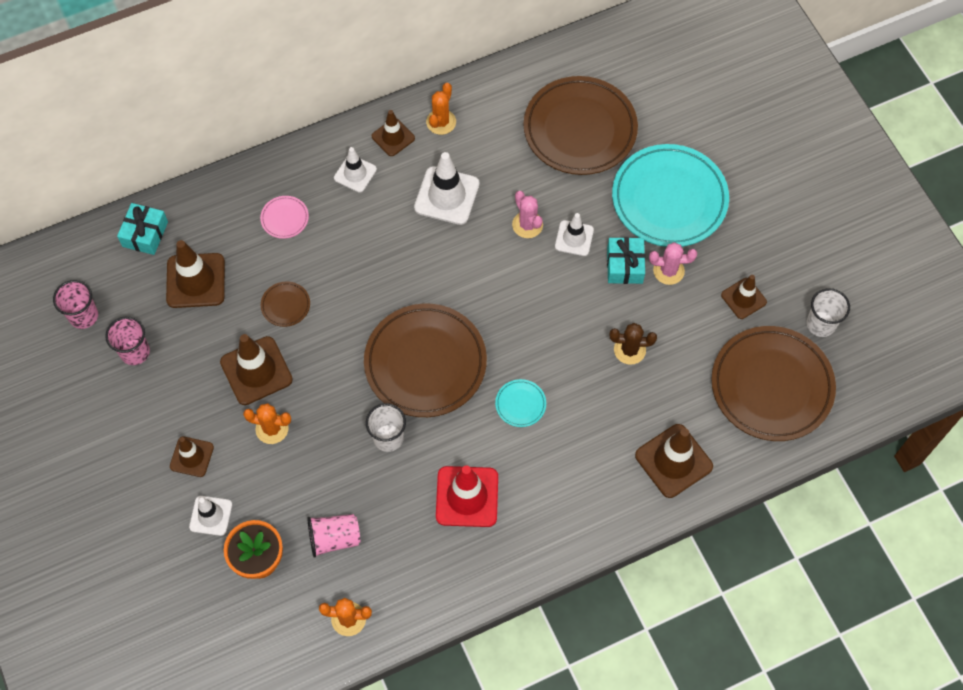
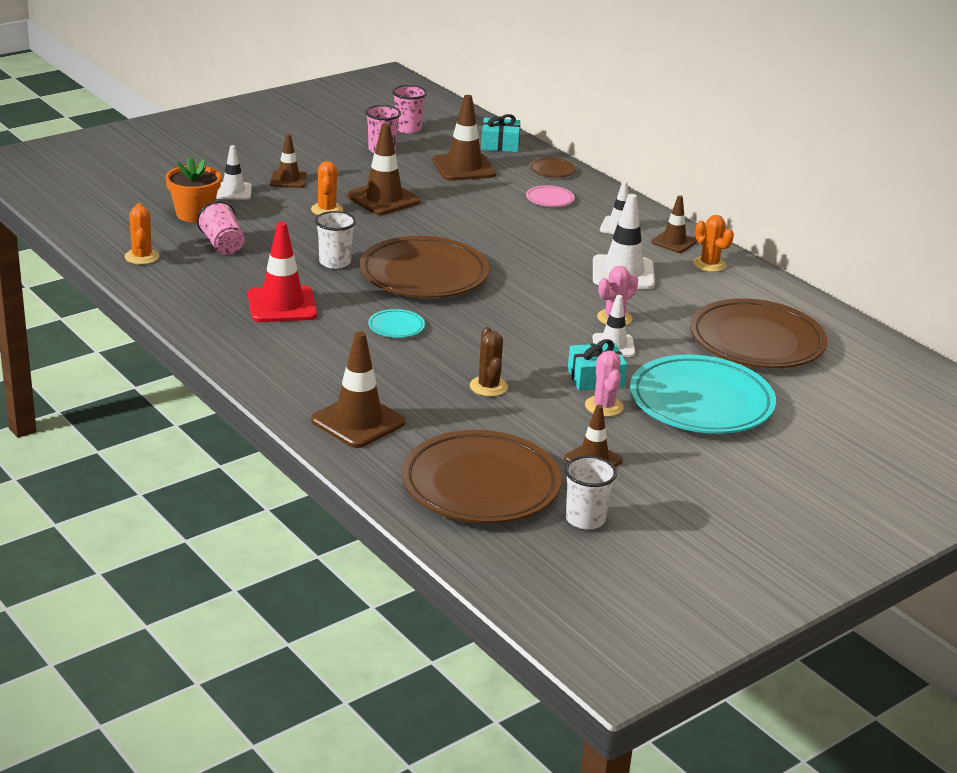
camera: 75 degrees right, 35 degrees down
brown plate [261,282,310,327] -> brown plate moved to [529,158,576,177]
orange cactus [426,83,456,135] -> orange cactus turned 45 degrees clockwise [693,215,734,272]

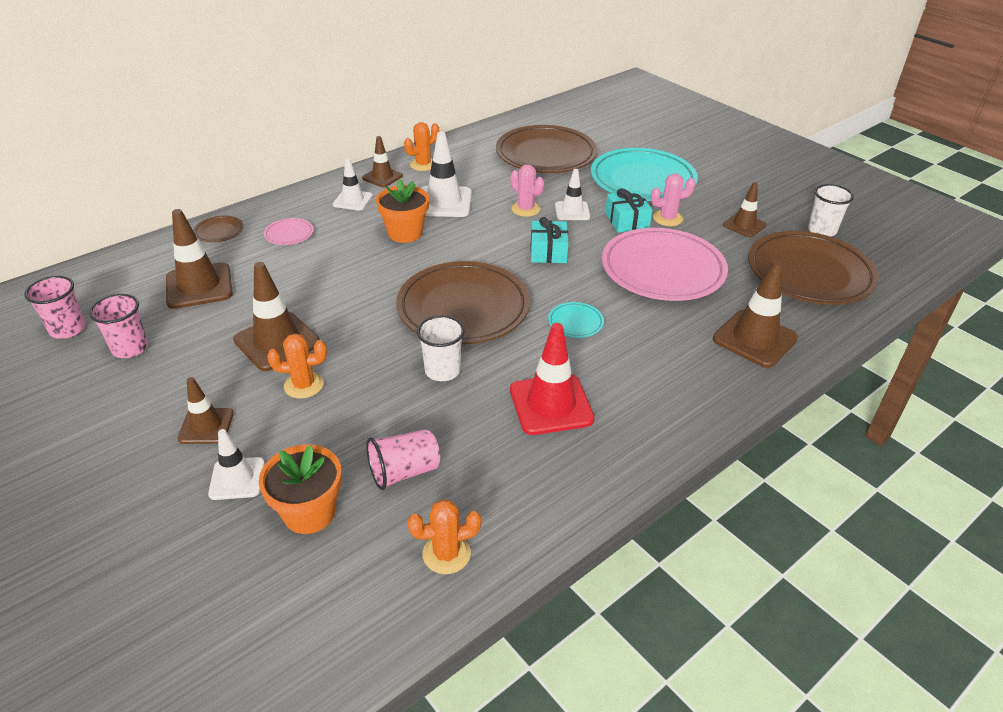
camera: 90 degrees left, 10 degrees up
brown cactus [470,327,508,397] -> pink plate [602,228,728,301]
turquoise gift [481,114,520,152] -> turquoise gift moved to [530,217,569,263]
none -> orange flower pot [376,179,429,243]

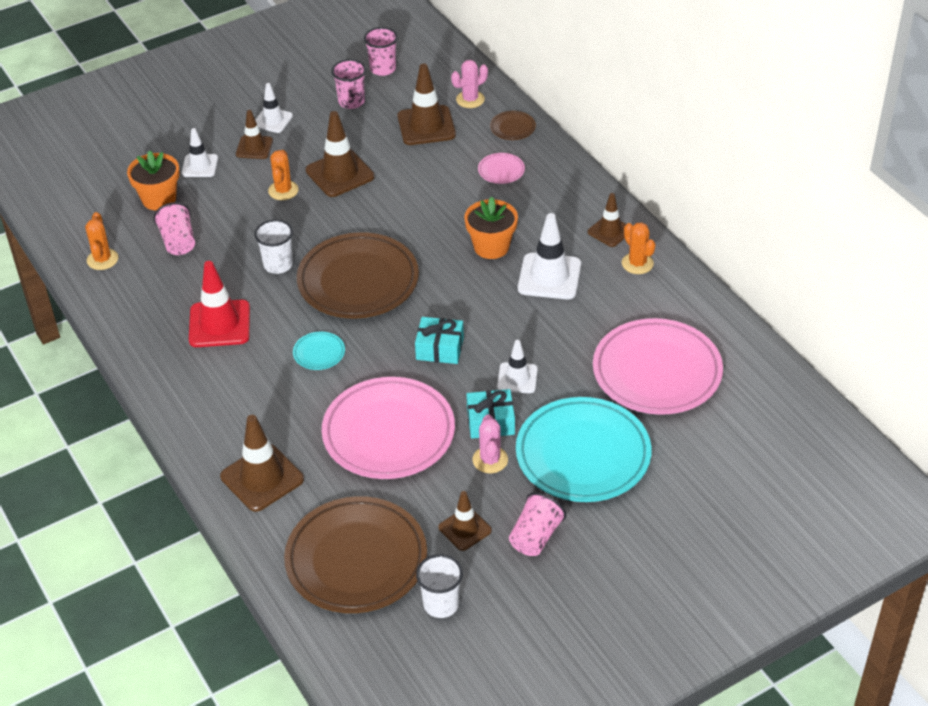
camera: 100 degrees right, 5 degrees up
white traffic cone [333,158,373,211] -> white traffic cone moved to [255,83,293,133]
brown plate [496,125,597,173] -> pink plate [593,318,723,415]
pink cactus [511,164,544,217] -> pink cactus moved to [451,60,488,108]
none -> pink cup [509,492,566,556]

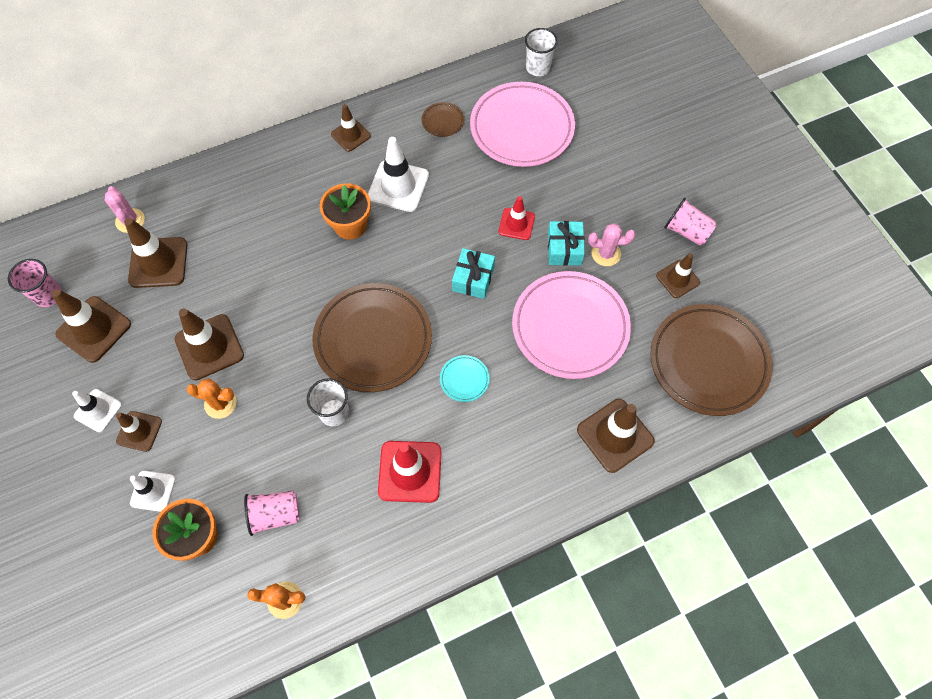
camera: 85 degrees left, 20 degrees up
pink cup [331,59,366,109] -> brown traffic cone [52,289,131,363]
white cup [416,554,463,618] -> white cup moved to [525,28,558,76]
pink plate [478,153,525,184] -> none
brown plate [490,111,536,140] -> brown plate moved to [421,102,464,137]
white traffic cone [497,340,538,393] -> red traffic cone [499,196,535,240]
turquoise plate [516,397,652,502] -> none
orange cactus [622,222,656,274] -> none

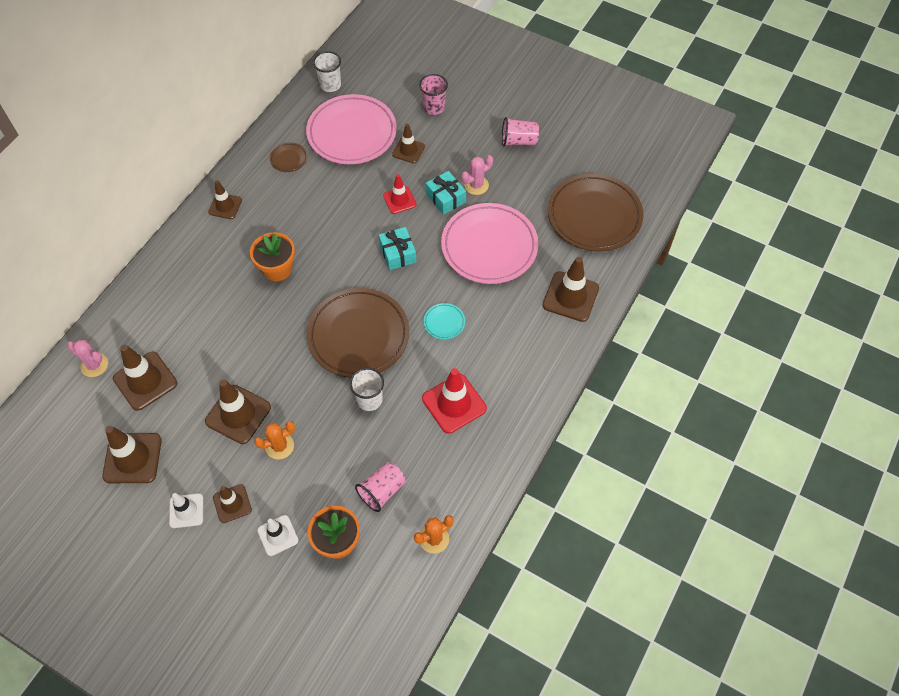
camera: 35 degrees left, 5 degrees down
pink cup [8,259,62,307] -> pink cup moved to [419,74,448,115]
white traffic cone [368,137,429,212] -> none
brown traffic cone [656,253,700,298] -> brown traffic cone moved to [392,124,425,163]

